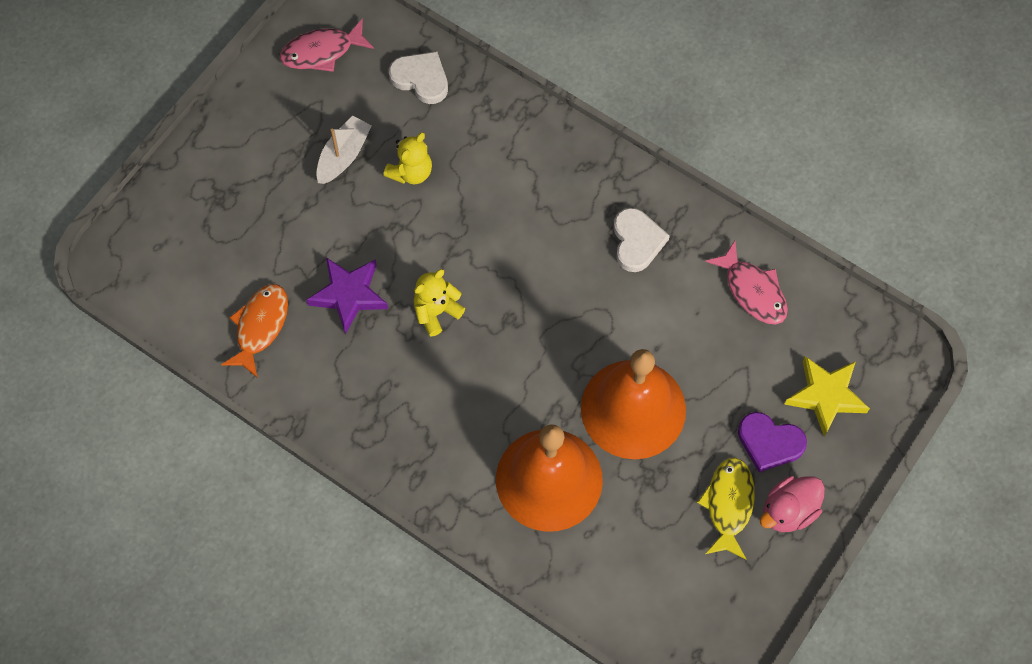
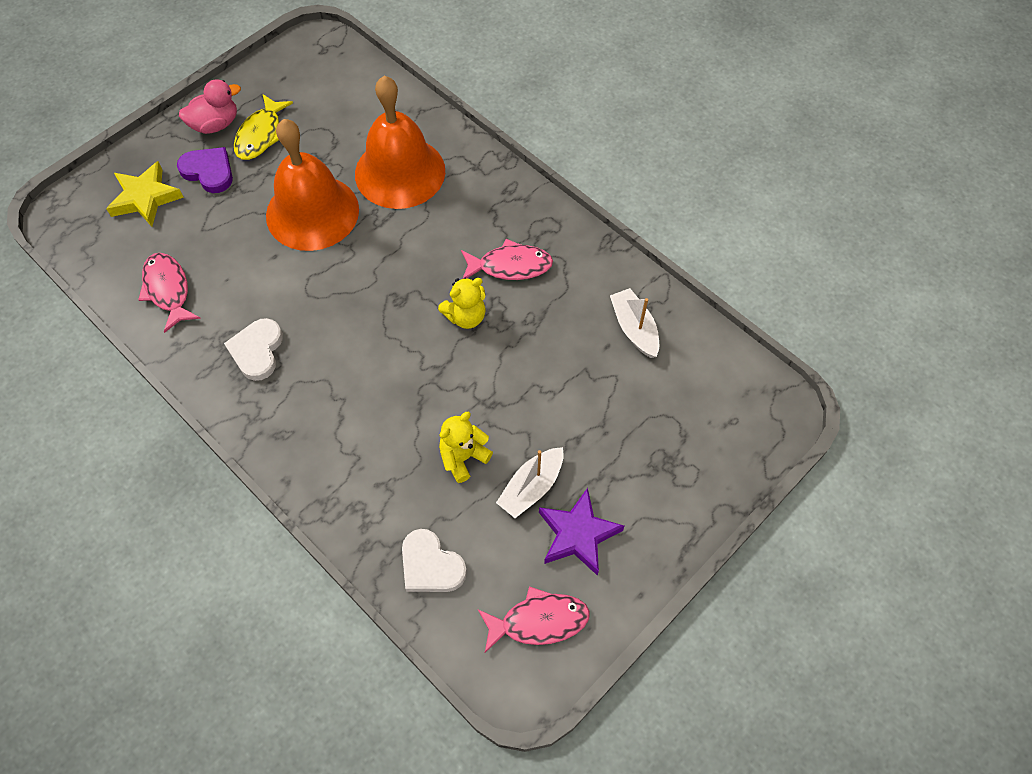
camera: 170 degrees left, 5 degrees down
orange fish [221,284,288,378] -> white boat [610,288,659,358]
purple star [306,257,388,334] -> purple star moved to [539,488,624,576]
none -> pink fish [461,239,553,280]

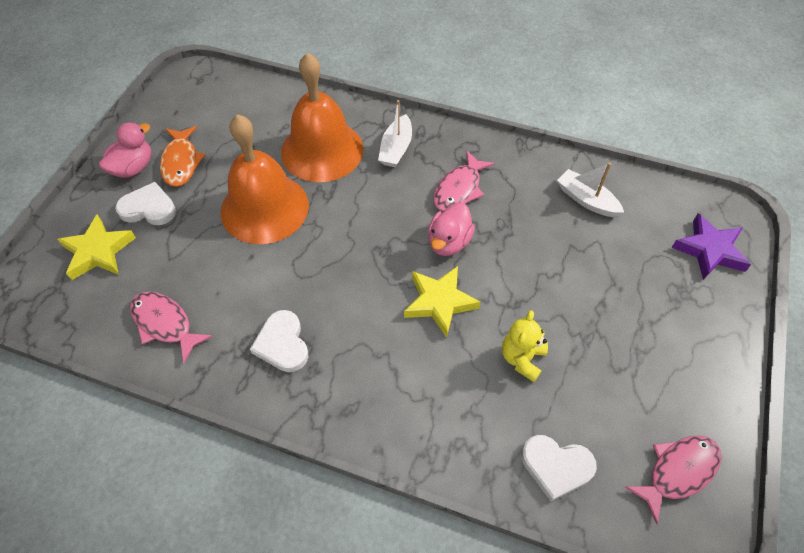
camera: 25 degrees left, 5 degrees down
purple heart [177,147,233,193] -> white heart [115,182,176,225]
yellow fish [234,94,293,160] -> orange fish [160,126,205,187]
yellow teddy bear [438,278,485,329] -> pink duck [428,203,475,256]
pink fish [461,239,553,280] -> pink fish turned 150 degrees clockwise [433,151,495,211]
white boat [496,447,564,518] -> white boat moved to [378,100,412,167]
purple star [539,488,624,576] -> purple star moved to [671,214,751,280]
none -> yellow star [404,266,481,338]

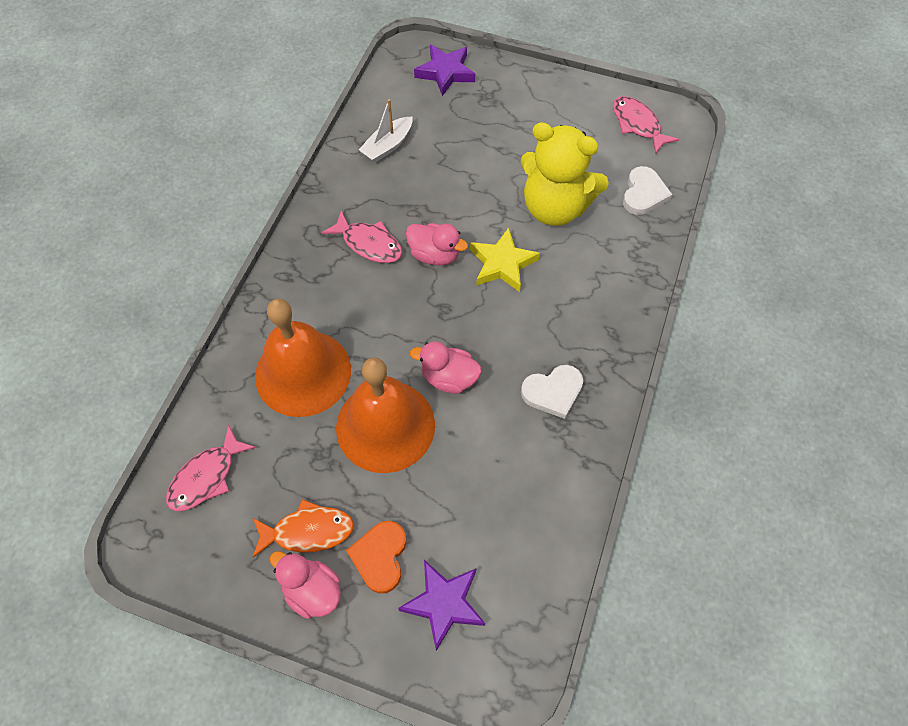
camera: 90 degrees left, 5 degrees up
yellow star [57,215,136,280] -> purple star [398,560,485,651]
white heart [115,182,176,225] -> orange heart [346,521,406,594]
pink fish [130,292,213,363] -> pink fish moved to [166,425,256,511]
white boat [378,100,412,167] -> none
yellow teddy bear [502,310,548,382] -> yellow teddy bear [520,122,609,226], size x2.01
none -> pink duck [410,342,482,394]

